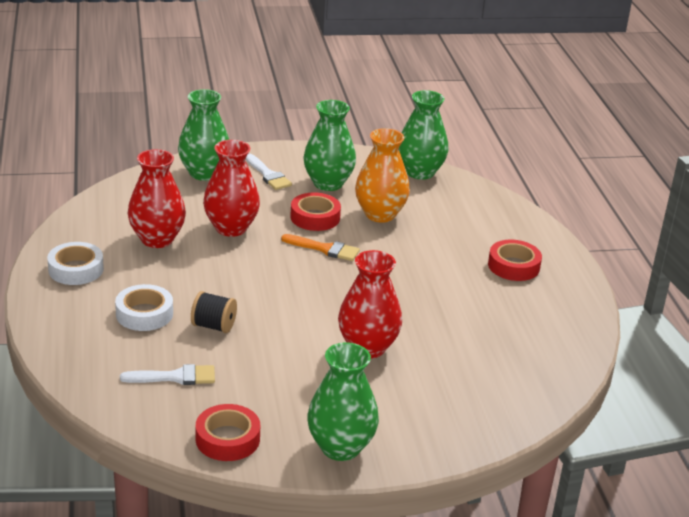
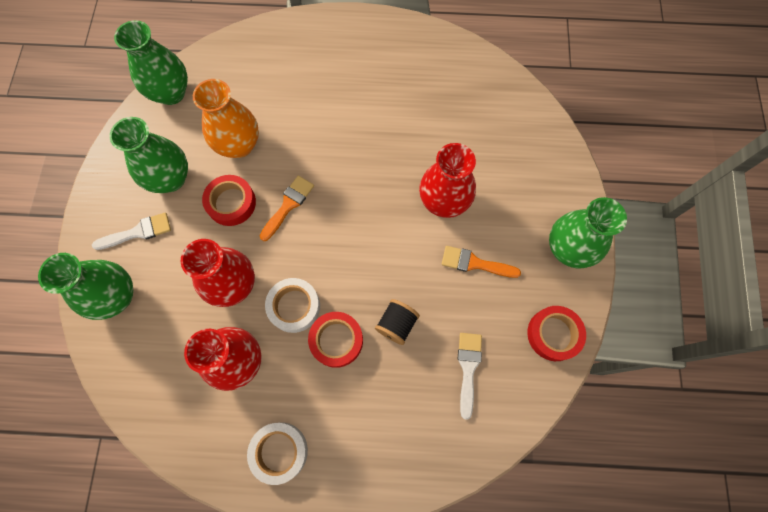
camera: 75 degrees left, 40 degrees up
white tape [115,284,173,331] -> white tape moved to [265,278,320,333]
red tape [488,240,542,281] -> red tape moved to [308,312,363,368]
none -> orange brush [442,246,521,278]

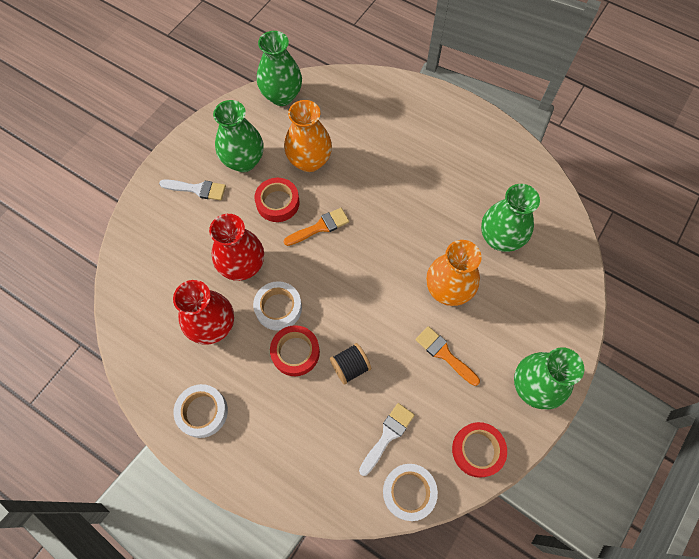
camera: 30 degrees right, 5 degrees down
green vase [38,253,133,320] -> green vase moved to [481,184,540,252]
red vase [419,143,476,218] -> orange vase [426,240,482,306]
none -> white tape [383,464,438,521]

